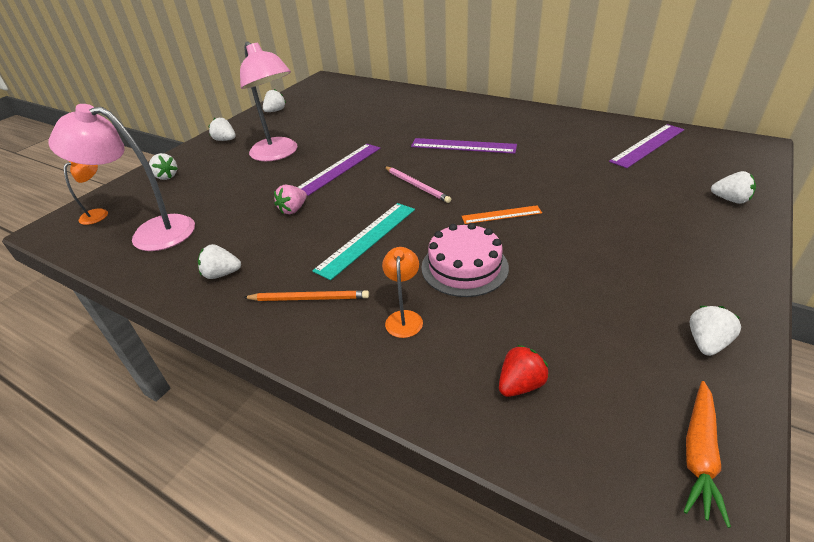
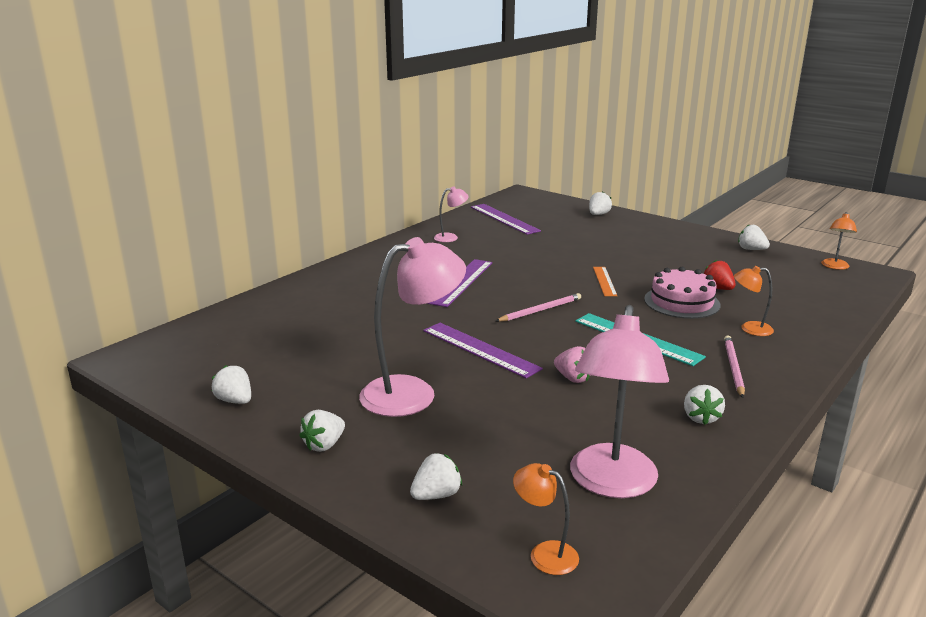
camera: 85 degrees left, 15 degrees down
orange pencil [243,290,369,301] -> pink pencil [724,336,745,398]
red strawberry [499,345,549,397] -> red strawberry moved to [704,260,736,290]
orange carrot [683,381,731,528] -> orange lamp [821,212,857,270]
none -> pink lamp [434,186,469,242]

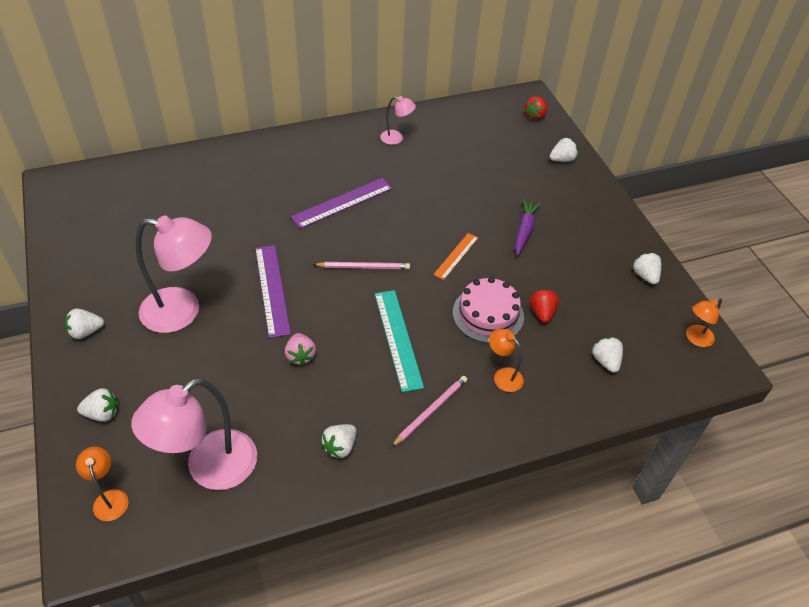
camera: 30 degrees right, 25 degrees up
white strawberry [212,365,251,404] -> white strawberry moved to [592,337,623,373]
purple ruler [471,204,541,235] -> none
none -> purple carrot [515,199,541,256]
none -> red strawberry [524,96,547,120]

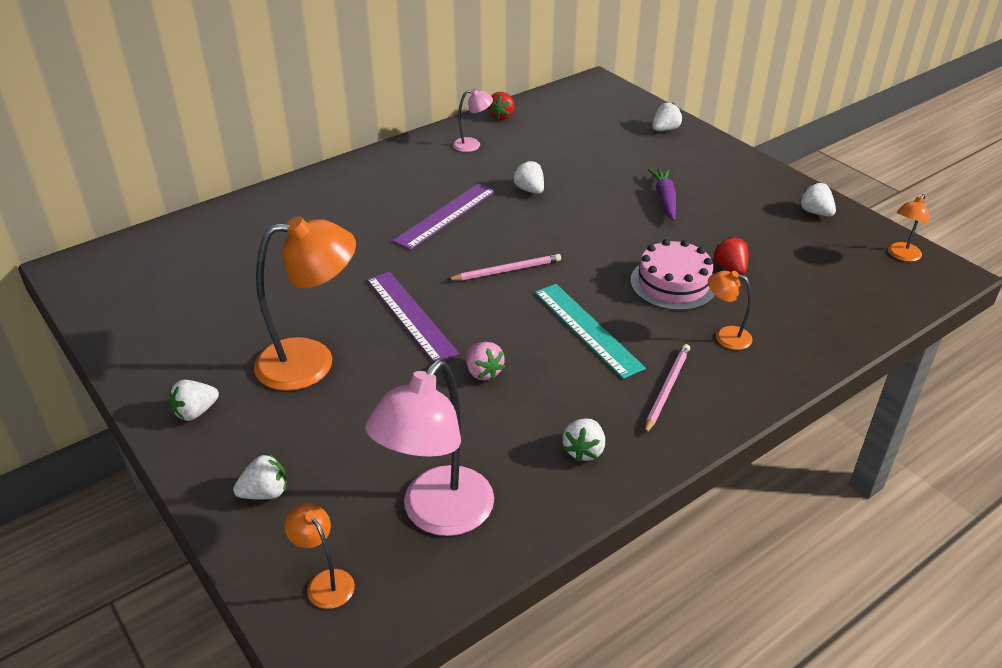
camera: 15 degrees left, 10 degrees down
pink lamp [136,215,212,333] -> orange lamp [254,216,356,391]
orange ruler [433,233,478,280] -> none
red strawberry [524,96,547,120] -> red strawberry moved to [488,92,514,120]
white strawberry [592,337,623,373] -> white strawberry moved to [513,160,544,194]

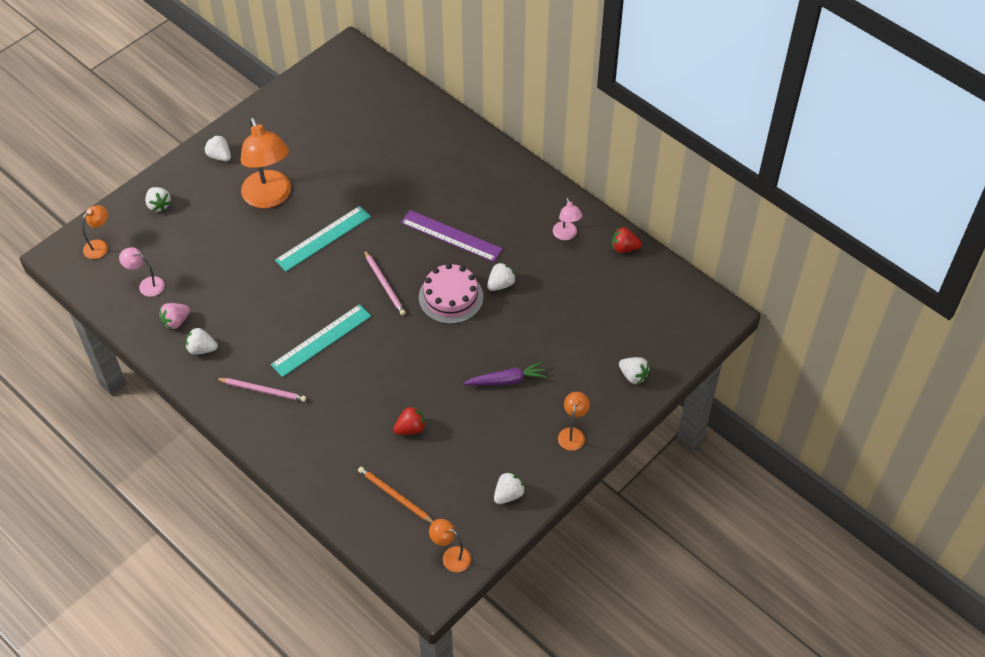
camera: 80 degrees right, 15 degrees up
pink lamp [365,360,494,536] -> pink lamp [119,247,165,297], size x0.48
purple ruler [367,272,459,362] -> turquoise ruler [275,206,371,271]
pink strawberry [466,342,505,381] -> pink strawberry moved to [159,303,190,329]
pink cake [630,239,715,311] -> pink cake moved to [419,263,483,324]
orange lamp [708,271,753,350] -> orange lamp moved to [558,392,590,451]
none -> orange pencil [358,467,434,523]

